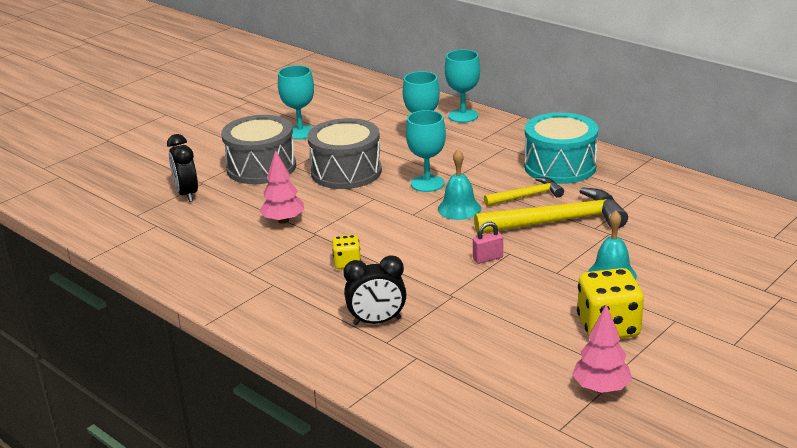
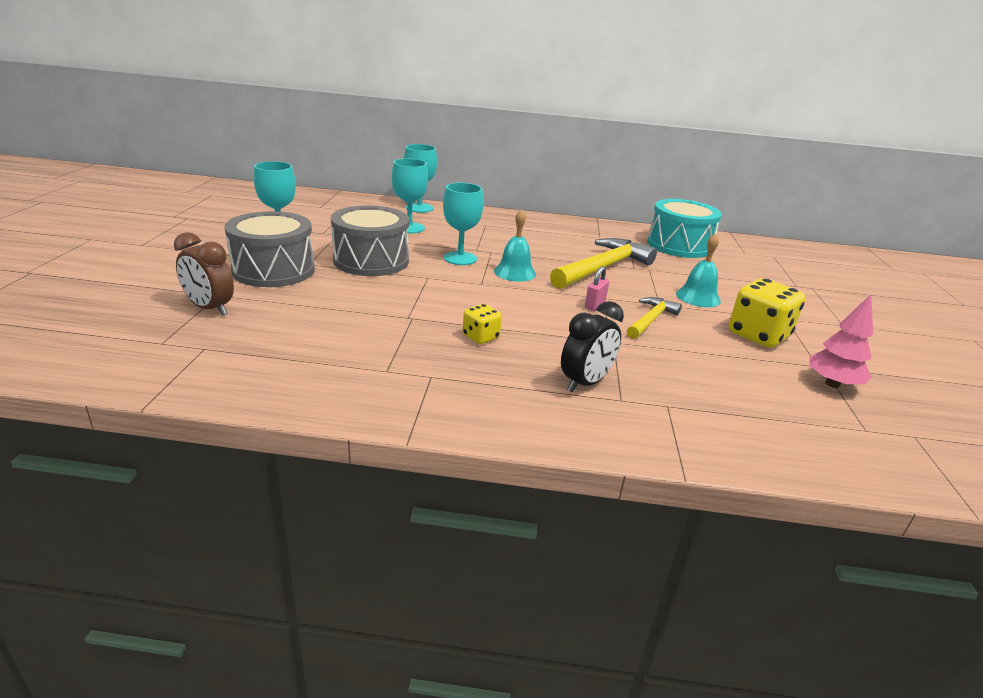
camera: 40 degrees left, 0 degrees up
black clock [167,134,198,202] -> brown clock [174,232,234,316]
pink tree [259,150,304,224] -> none
yellow hammer [484,177,564,206] -> yellow hammer moved to [627,297,682,339]
turquoise drum [524,112,598,184] -> turquoise drum moved to [647,199,722,258]

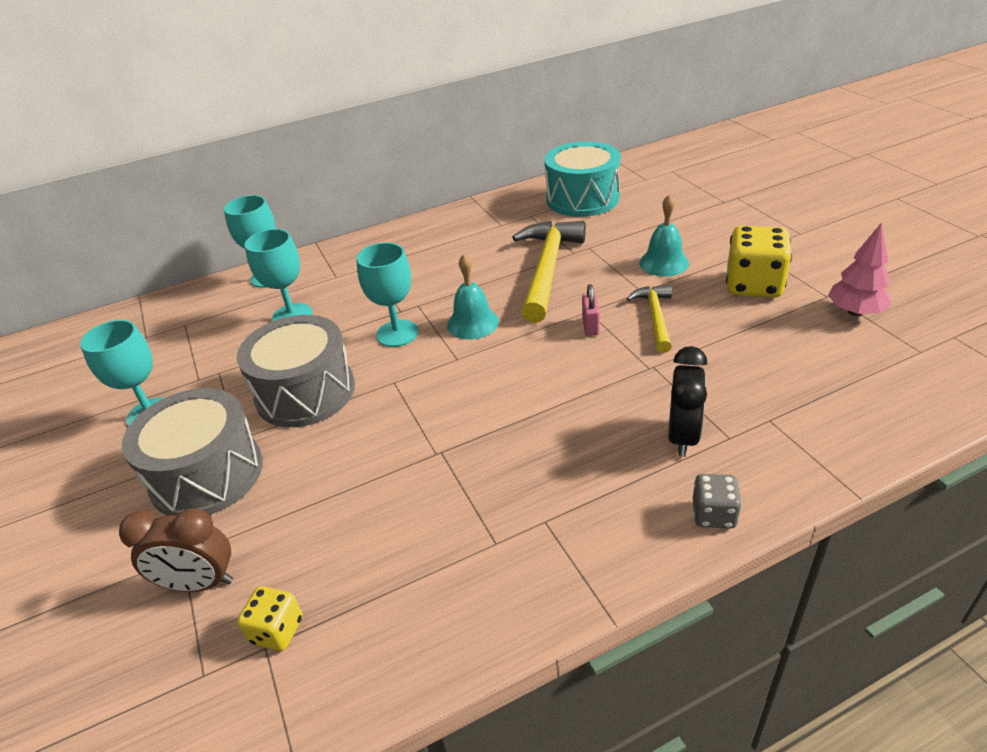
camera: 25 degrees left, 10 degrees up
yellow dice [463,304,502,344] -> yellow dice moved to [237,586,303,651]
none -> grey dice [693,474,742,529]

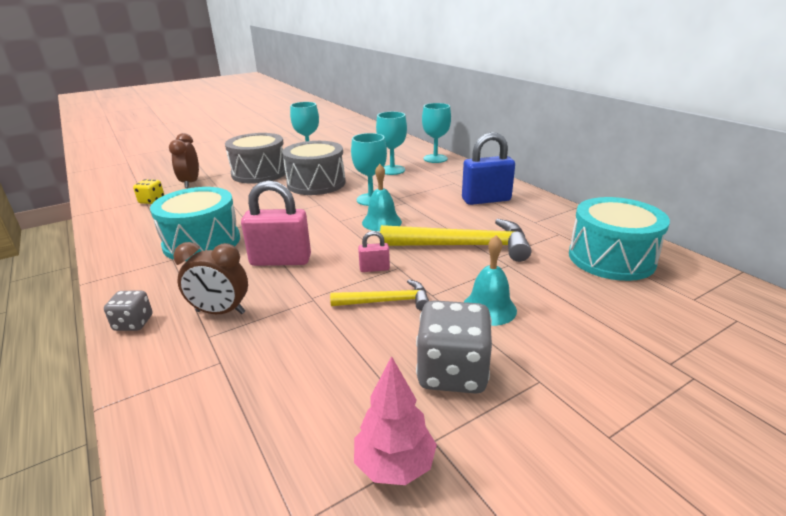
camera: 80 degrees right, 10 degrees down
black clock [668,346,707,457] -> brown clock [173,242,248,314]
yellow dice [726,226,792,297] -> grey dice [416,300,492,394]
none -> turquoise drum [150,187,240,261]
none -> pink padlock [241,180,311,266]
none -> blue padlock [462,132,515,205]

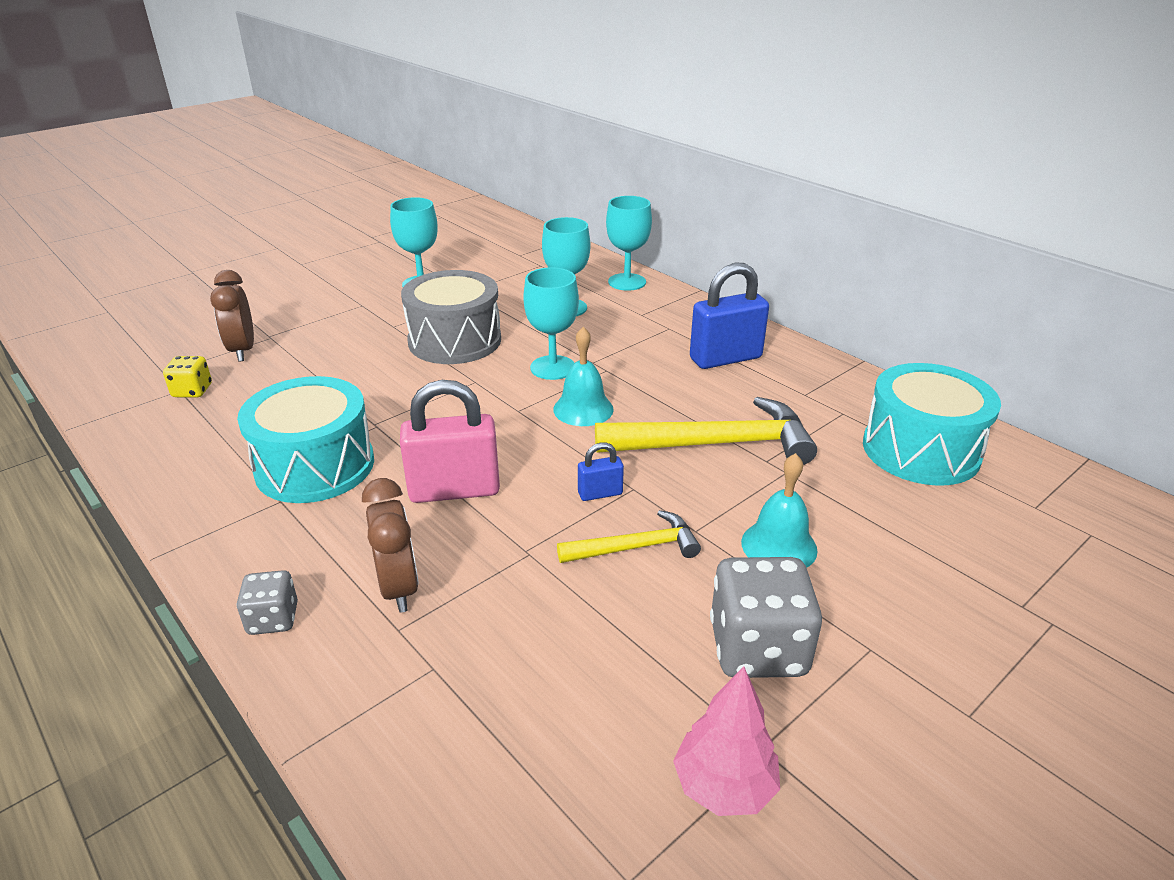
camera: 10 degrees left, 5 degrees up
brown clock [173,242,248,314] -> brown clock turned 105 degrees counterclockwise [362,478,419,613]
grey drum [225,133,287,184] -> none
pink padlock [358,231,390,272] -> blue padlock [578,443,624,501]

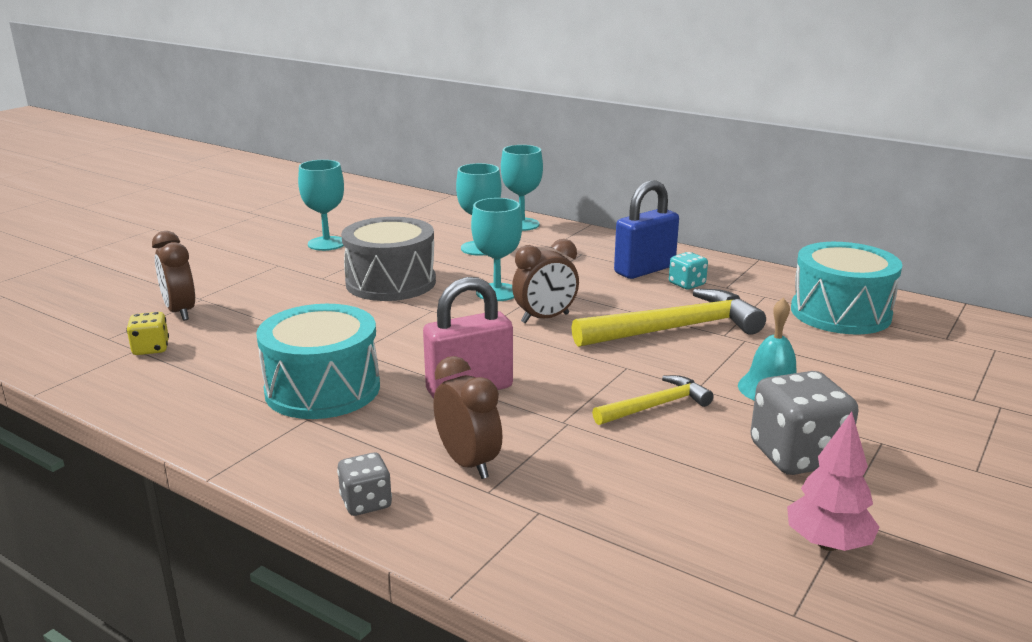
camera: 15 degrees left, 10 degrees down
turquoise bell [553,327,614,426] -> brown clock [512,239,579,323]
blue padlock [578,443,624,501] -> none
none -> turquoise dice [669,252,708,289]

